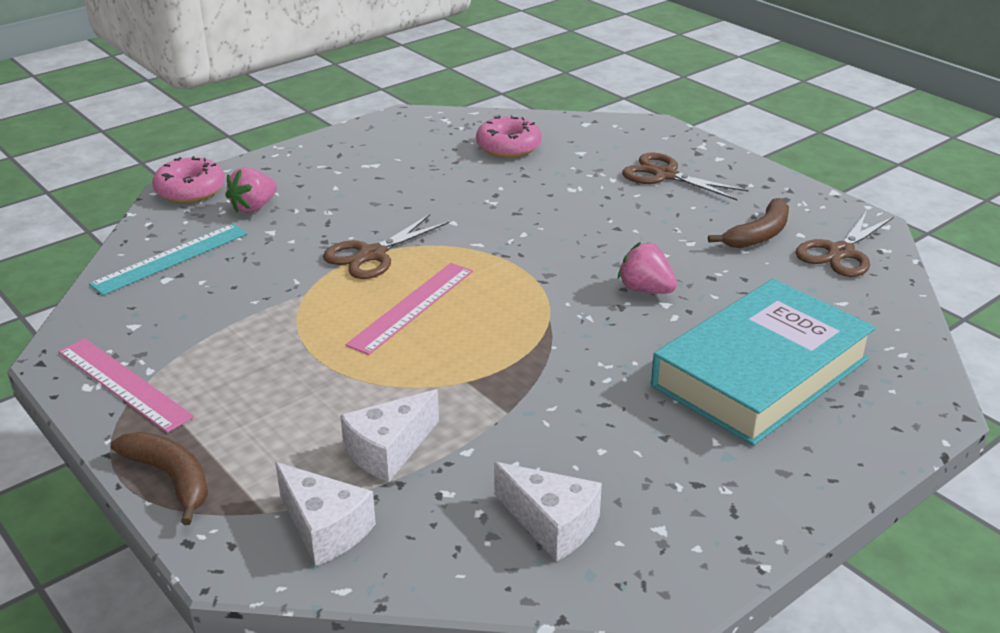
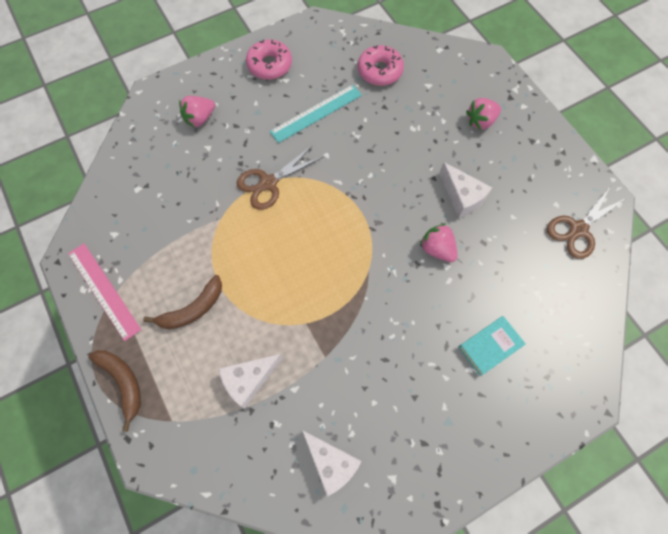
camera: 10 degrees right, 35 degrees up
turquoise ruler [89,224,248,295] -> turquoise ruler moved to [270,85,362,143]
pink donut [152,156,225,203] -> pink donut moved to [246,39,292,80]
white cheese [275,462,376,566] -> white cheese moved to [439,162,492,218]
pink ruler [346,263,473,355] -> none
brown scissors [622,153,749,200] -> pink strawberry [466,98,501,130]
turquoise book [651,279,876,446] -> turquoise book [458,316,526,376], size x0.44
brown banana [708,198,789,248] -> brown banana moved to [143,275,222,329]

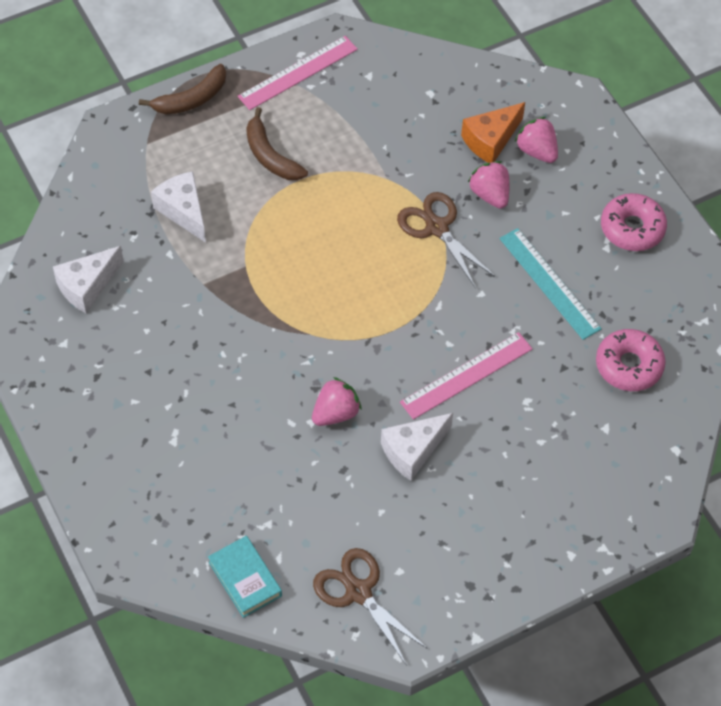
camera: 90 degrees right, 10 degrees down
turquoise book [458,316,526,376] -> turquoise book moved to [208,536,282,618]
pink strawberry [466,98,501,130] -> pink strawberry moved to [468,161,509,209]
none -> pink ruler [400,332,533,420]
none -> orange cheese [461,102,525,163]

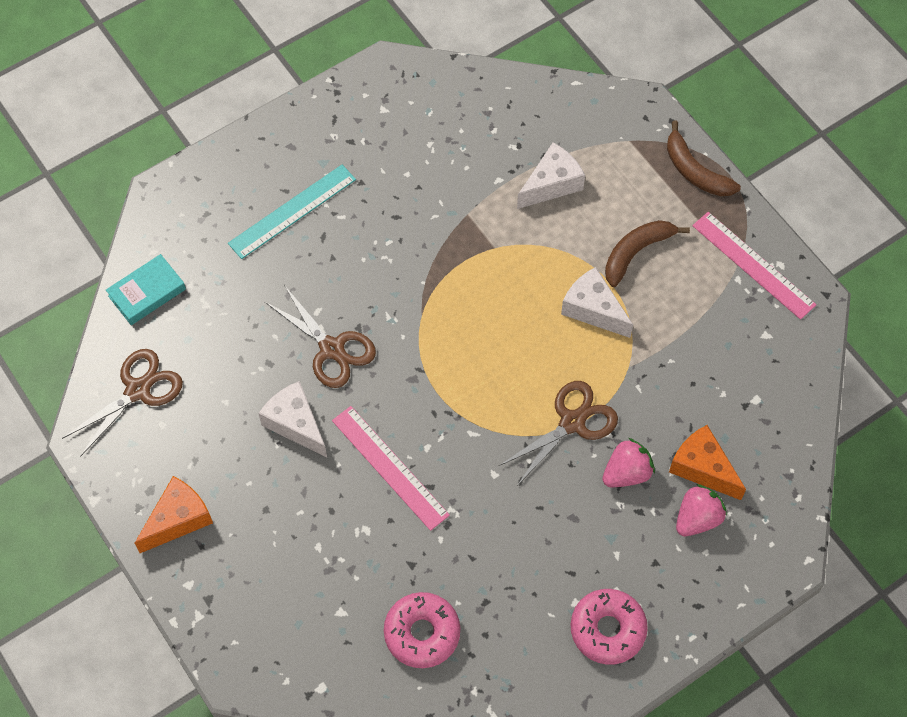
camera: 85 degrees right, 5 degrees up
white cheese [53,246,124,313] -> white cheese moved to [561,267,633,338]
pink strawberry [312,377,362,426] -> brown scissors [265,285,376,388]
turquoise ruler [499,228,601,340] -> turquoise ruler moved to [228,165,356,259]
none -> orange cheese [135,476,213,553]

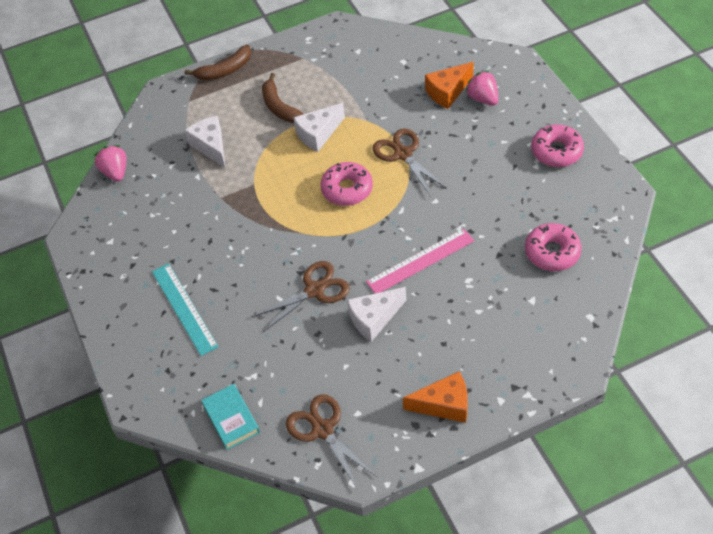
camera: 75 degrees left, 10 degrees down
orange cheese [135,476,213,553] -> orange cheese turned 120 degrees clockwise [403,371,468,423]
pink strawberry [602,438,655,487] -> pink strawberry moved to [94,145,126,182]
pink ruler [692,212,816,320] -> none
none -> pink donut [320,162,373,206]

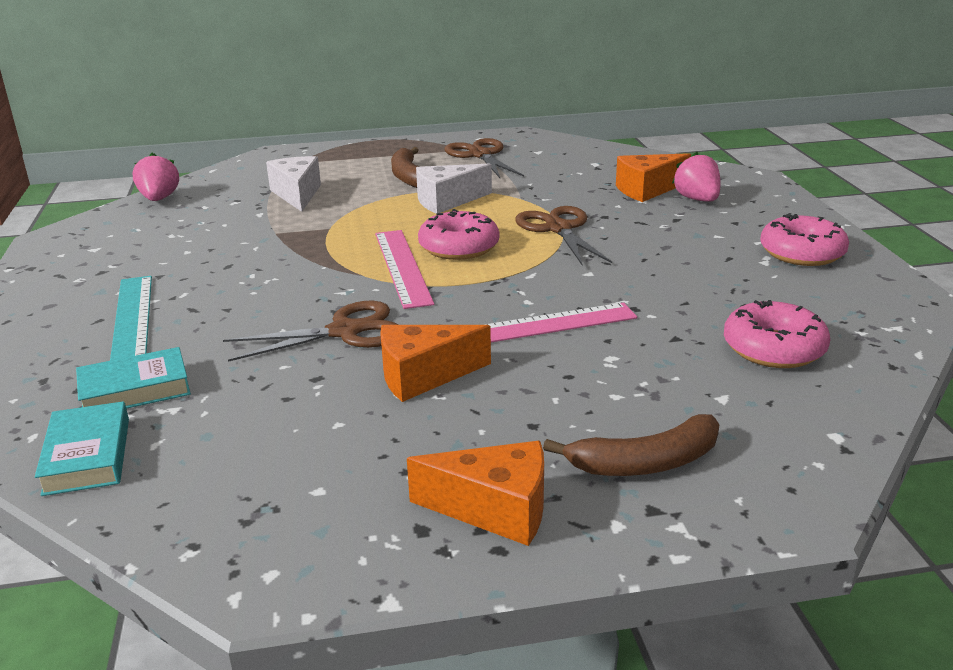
camera: 10 degrees right, 25 degrees down
brown banana [185,45,251,80] -> brown banana moved to [543,414,720,476]
brown scissors [286,394,377,489] -> brown scissors moved to [445,138,524,178]
white cheese [347,287,406,342] -> orange cheese [380,325,491,402]
none -> turquoise book [76,347,191,409]
none -> pink ruler [375,230,434,309]

